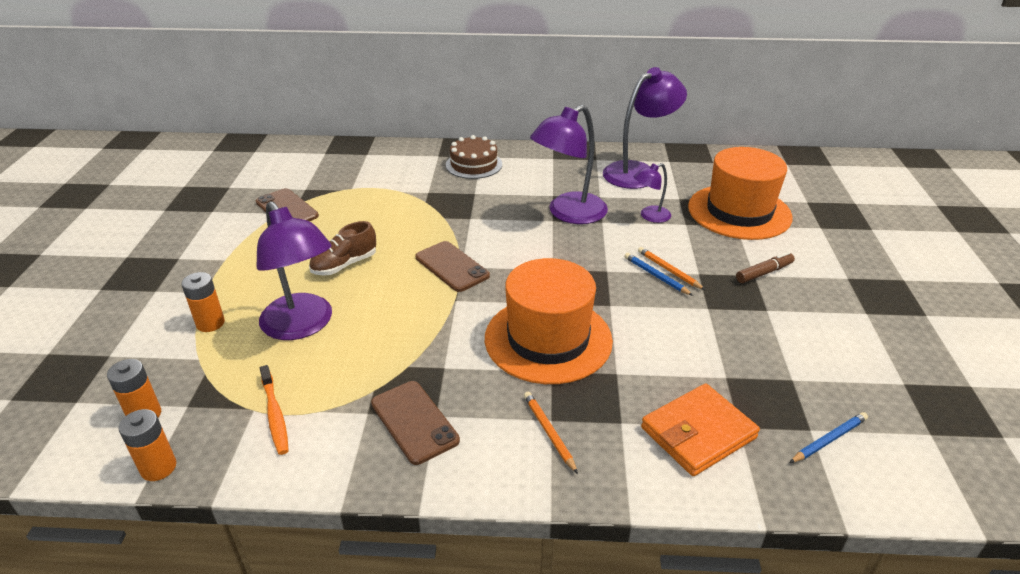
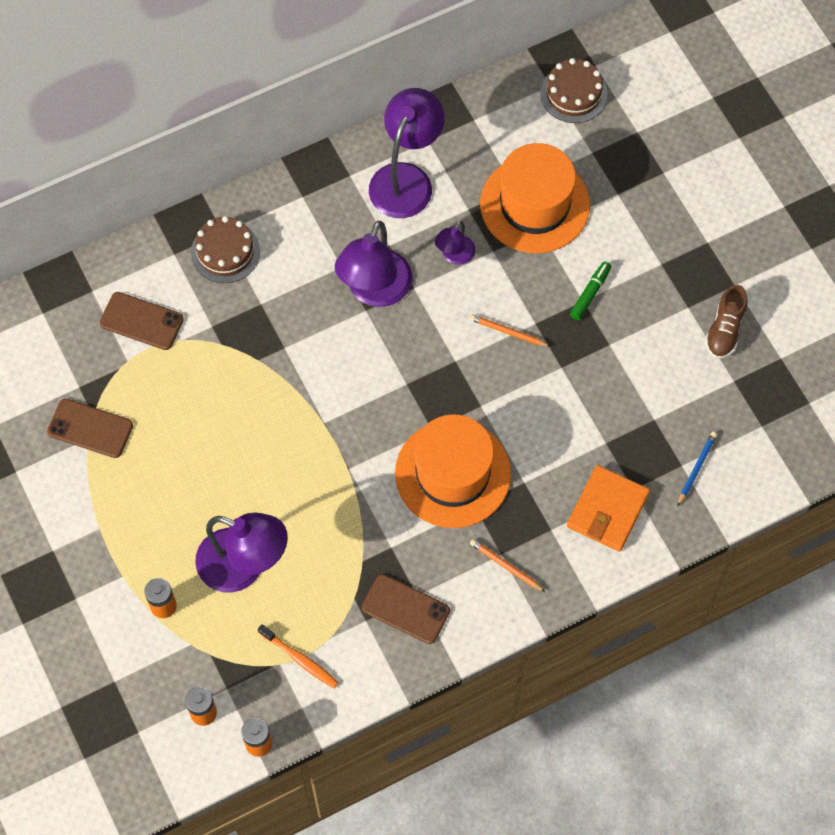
camera: 30 degrees left, 30 degrees up
brown shoe [309,221,376,275] -> brown shoe moved to [705,285,748,358]
brown phone [416,241,490,292] -> brown phone moved to [100,292,184,350]
blue pencil [624,253,693,296] -> none
brown marker [736,252,795,283] -> green marker [570,261,611,320]
none -> brown cake [541,58,607,123]

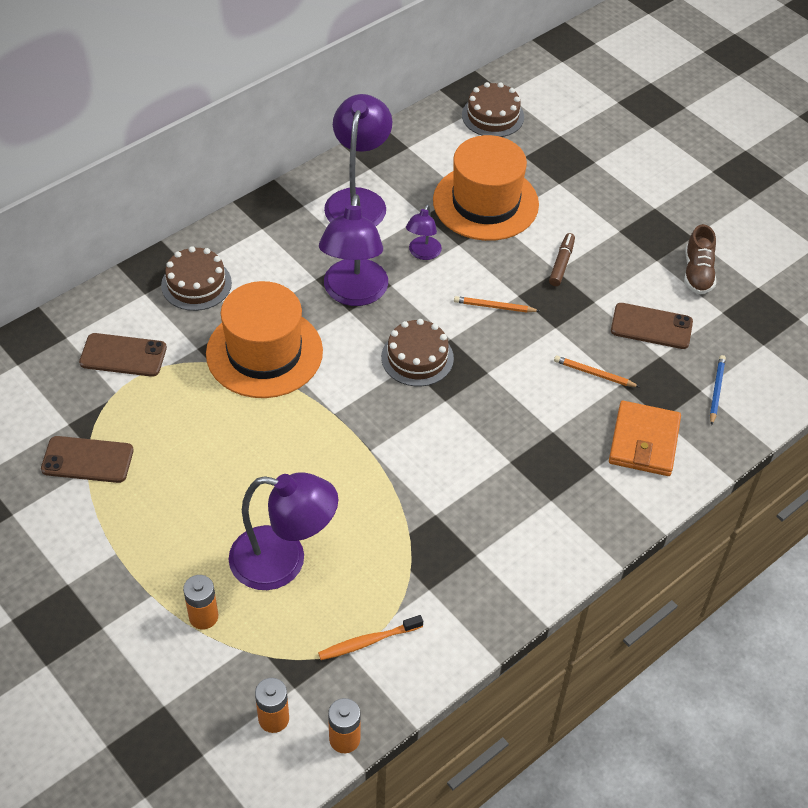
camera: 15 degrees left, 15 degrees down
orange toothbrush [258,624,339,688] -> orange toothbrush turned 135 degrees clockwise [318,615,423,660]
brown phone [362,574,450,644] -> brown phone moved to [611,303,693,349]
orange hat [395,414,511,528] -> orange hat moved to [206,281,323,398]
orange pencil [470,539,545,592] -> orange pencil moved to [554,356,640,387]
green marker [570,261,611,320] -> brown marker [549,233,575,286]
none -> brown cake [381,319,454,386]

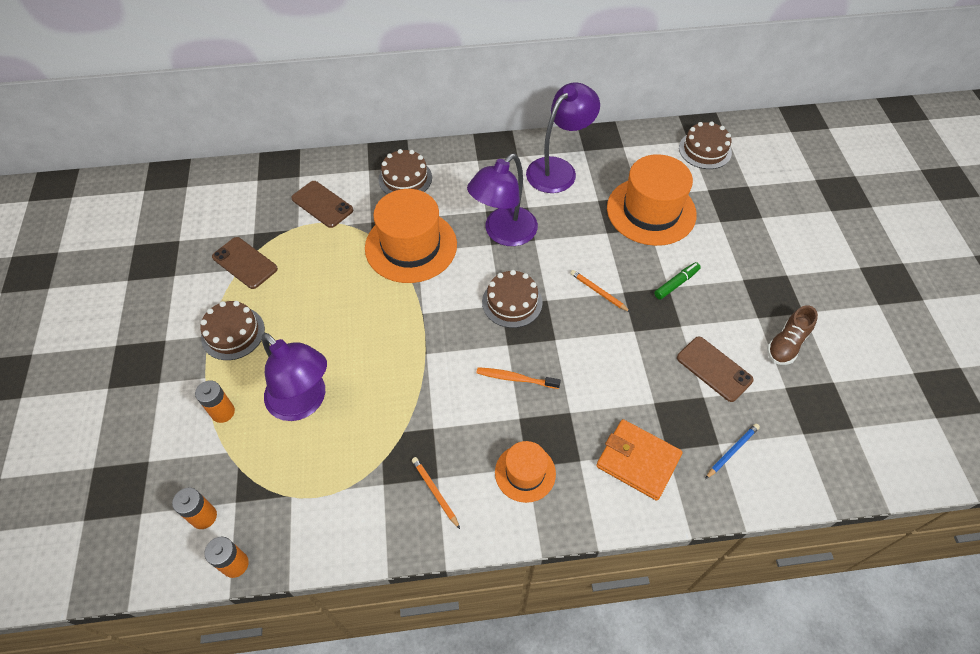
camera: 35 degrees right, 5 degrees up
orange toothbrush [318,615,423,660] -> orange toothbrush moved to [477,367,561,389]
purple lamp [406,204,442,260] -> none
brown marker [549,233,575,286] -> green marker [654,262,701,300]
orange pencil [554,356,640,387] -> orange pencil moved to [412,457,460,529]
orange wallet [609,401,681,476] -> orange wallet turned 75 degrees clockwise [596,419,683,501]
none -> brown cake [200,301,265,360]
none -> orange hat [495,441,556,503]

